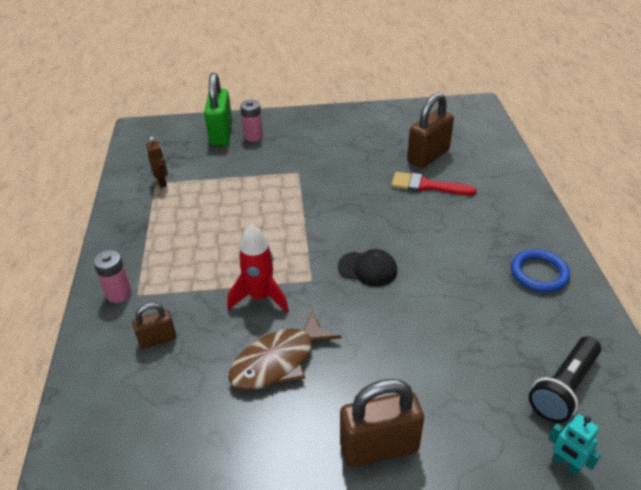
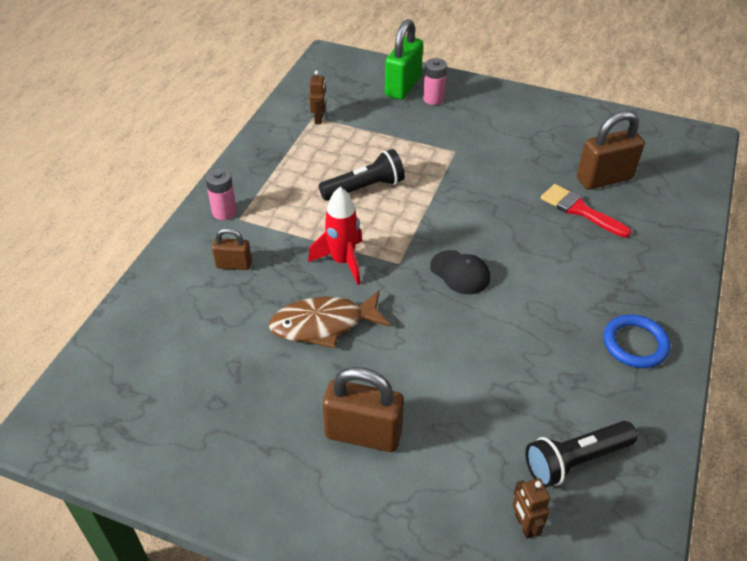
camera: 25 degrees right, 5 degrees up
turquoise robot [549,414,601,476] -> brown robot [513,478,550,539]
none -> black flashlight [319,149,405,201]

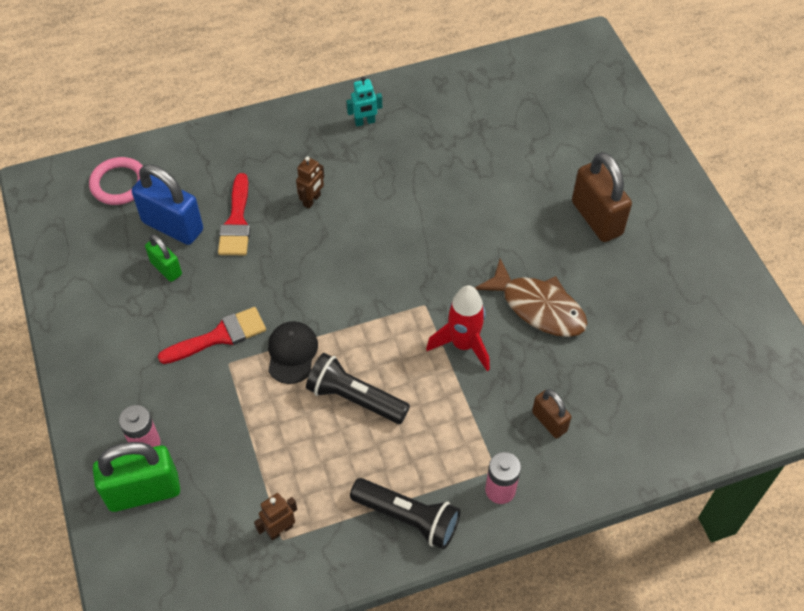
camera: 130 degrees left, 10 degrees up
black cap [430,250,490,295] -> black cap moved to [268,321,318,384]
brown robot [513,478,550,539] -> brown robot moved to [296,156,324,209]
black flashlight [525,421,638,488] -> black flashlight moved to [350,478,460,550]
brown padlock [577,111,645,190] -> blue padlock [132,164,203,245]
blue ring [604,314,670,368] -> turquoise robot [347,77,382,126]
none -> pink ring [89,157,143,205]
none -> green padlock [145,234,182,282]
none -> red brush [158,307,266,364]

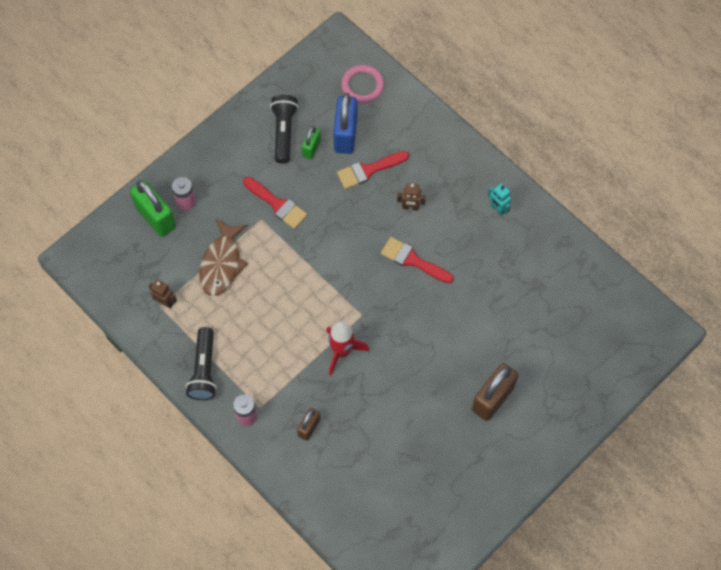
camera: 65 degrees right, 10 degrees up
black cap [268,321,318,384] -> none
black flashlight [306,353,410,424] -> black flashlight moved to [270,95,299,164]
brown fish [475,258,588,337] -> brown fish moved to [199,219,248,296]
none -> red brush [381,237,454,283]

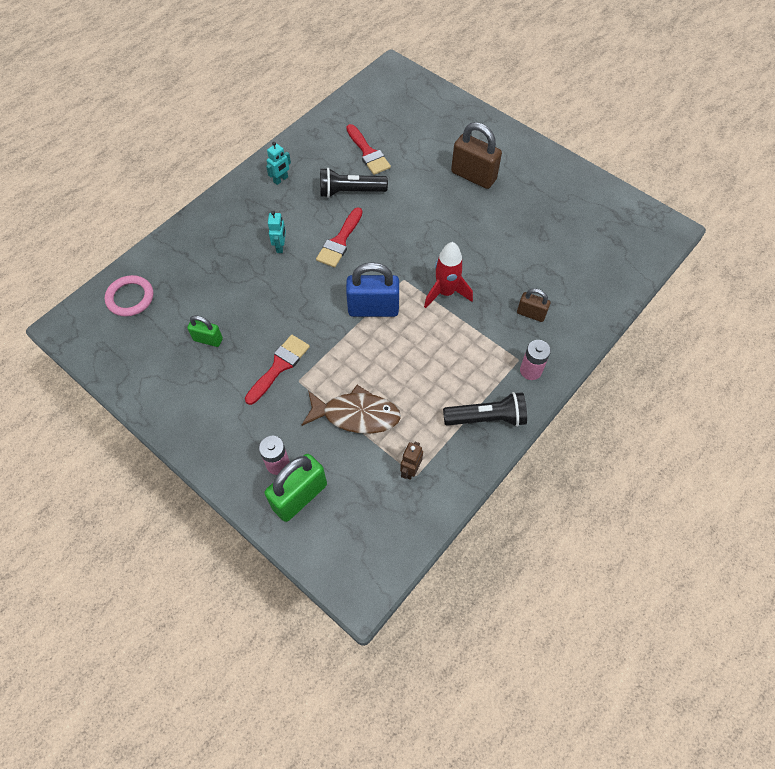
camera: 95 degrees left, 5 degrees down
black flashlight [270,95,299,164] -> black flashlight moved to [320,168,388,198]
blue padlock [333,93,357,154] -> blue padlock moved to [346,262,399,317]
red brush [337,151,409,189] -> red brush moved to [346,124,391,175]
brown robot [397,183,426,211] -> turquoise robot [268,211,286,253]

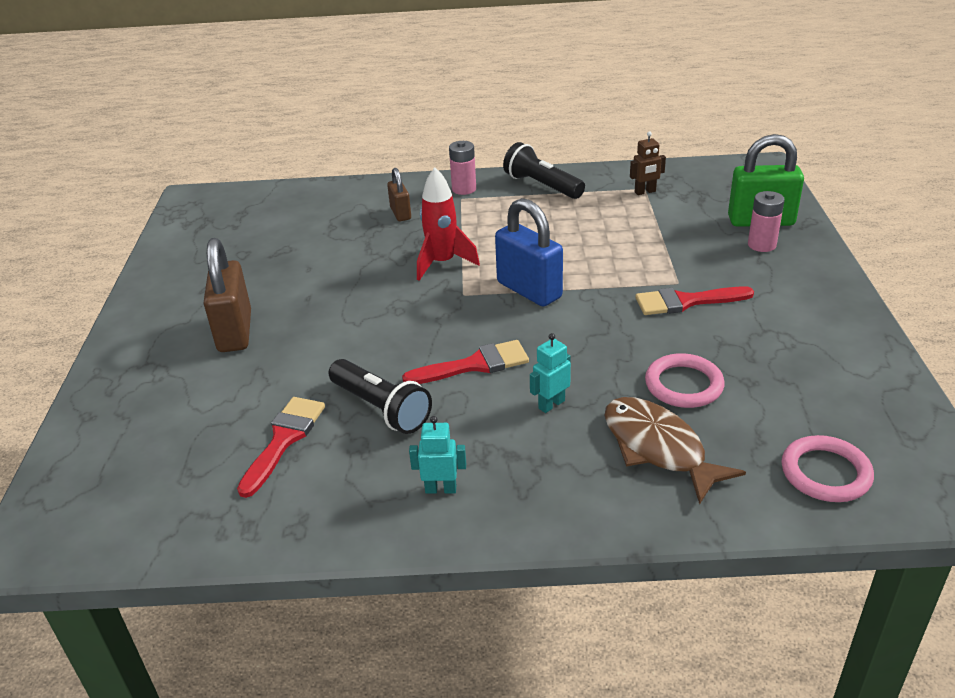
camera: 130 degrees left, 25 degrees down
green padlock [187,315,223,347] -> none
brown fish [302,385,401,434] -> brown fish moved to [604,397,746,505]
none -> pink ring [645,353,725,408]

